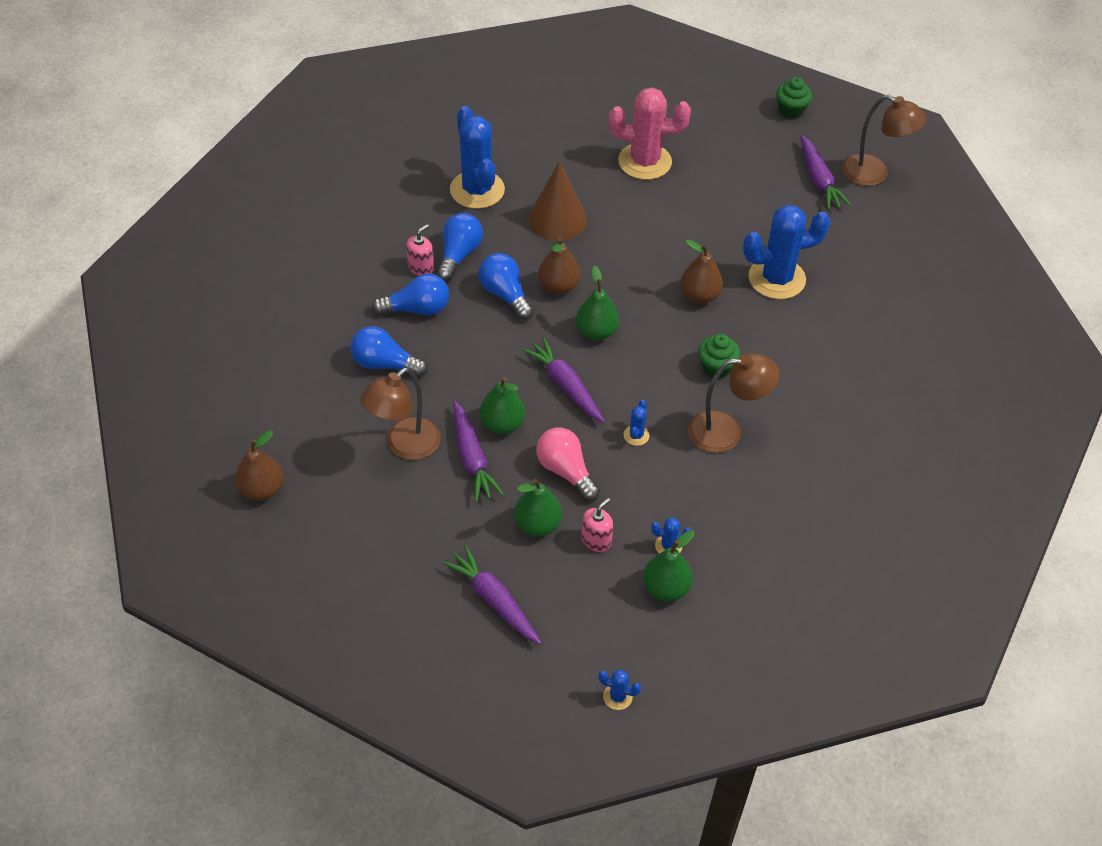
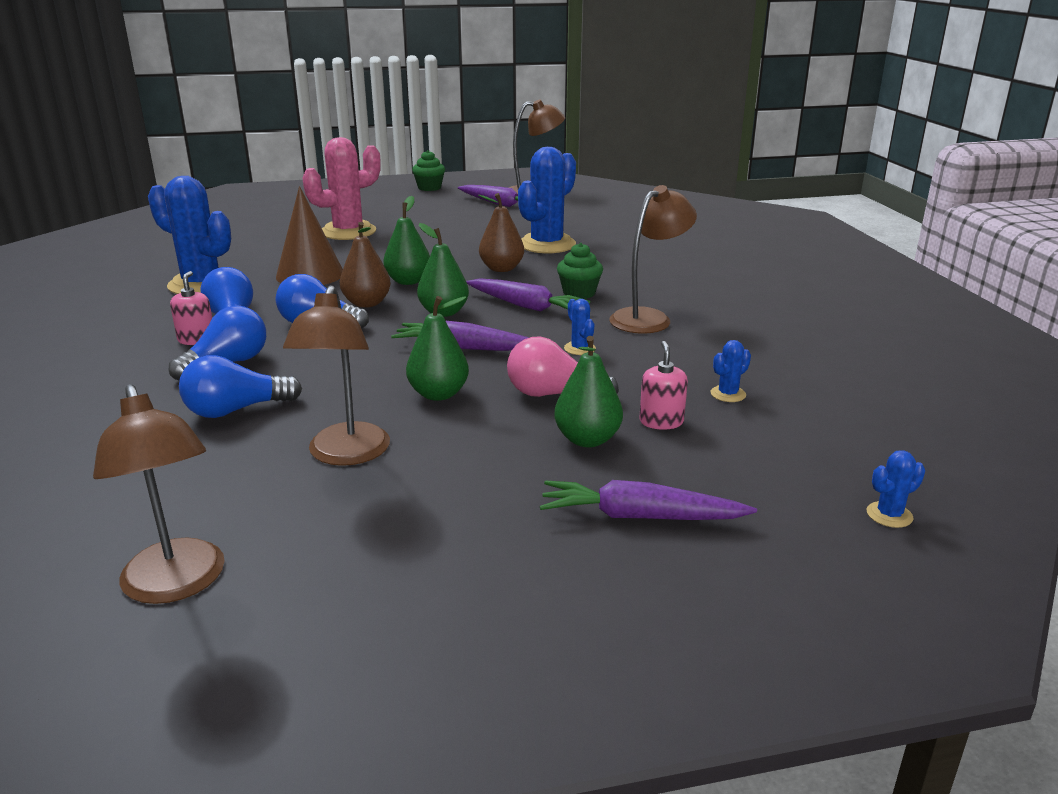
camera: 40 degrees left, 25 degrees down
brown pear [235,430,283,501] -> brown lamp [93,384,225,604]
purple carrot [453,401,504,502] -> purple carrot moved to [466,279,590,312]
green pear [643,530,694,601] -> green pear moved to [383,196,430,285]

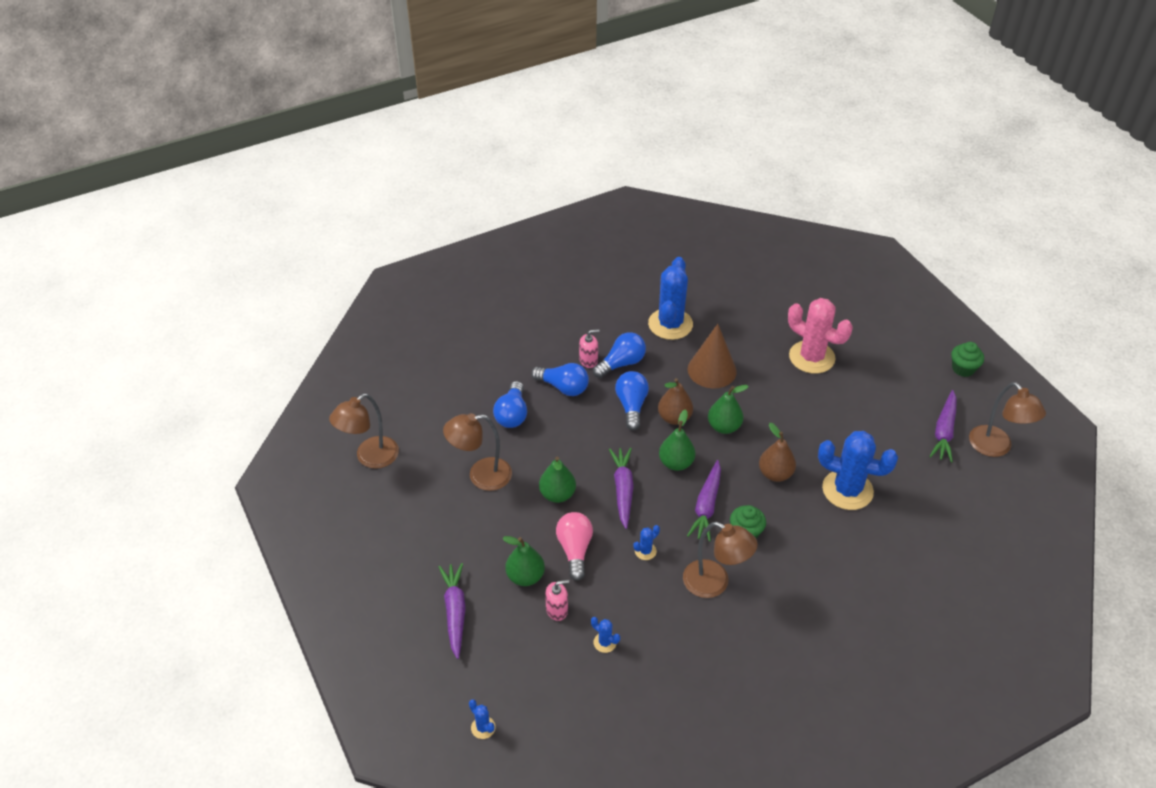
camera: 75 degrees right, 20 degrees up
blue light bulb [179,355,302,418] -> blue light bulb turned 135 degrees counterclockwise [493,381,527,428]

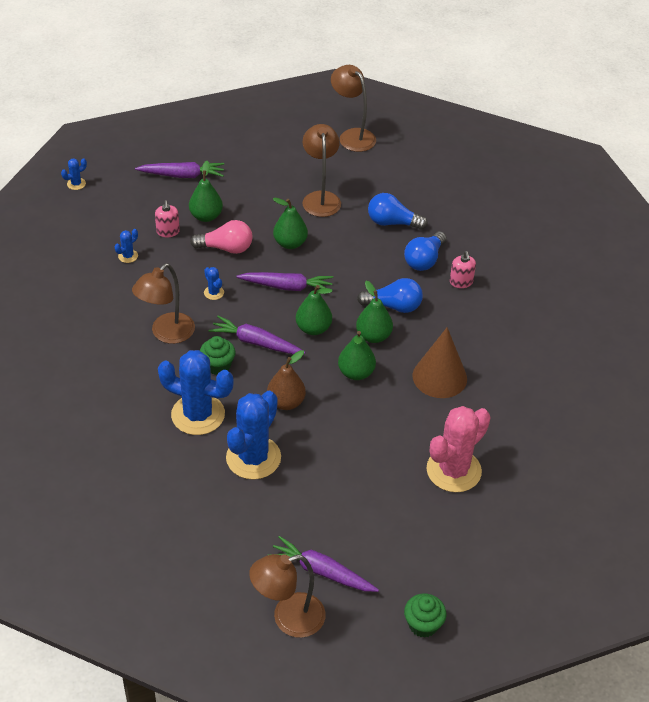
camera: 95 degrees right, 0 degrees up
blue light bulb [593,332,646,378] -> none
blue cactus [648,257,693,340] -> blue cactus moved to [158,350,233,435]
brown pear [658,378,693,425] -> green pear [356,281,393,343]

